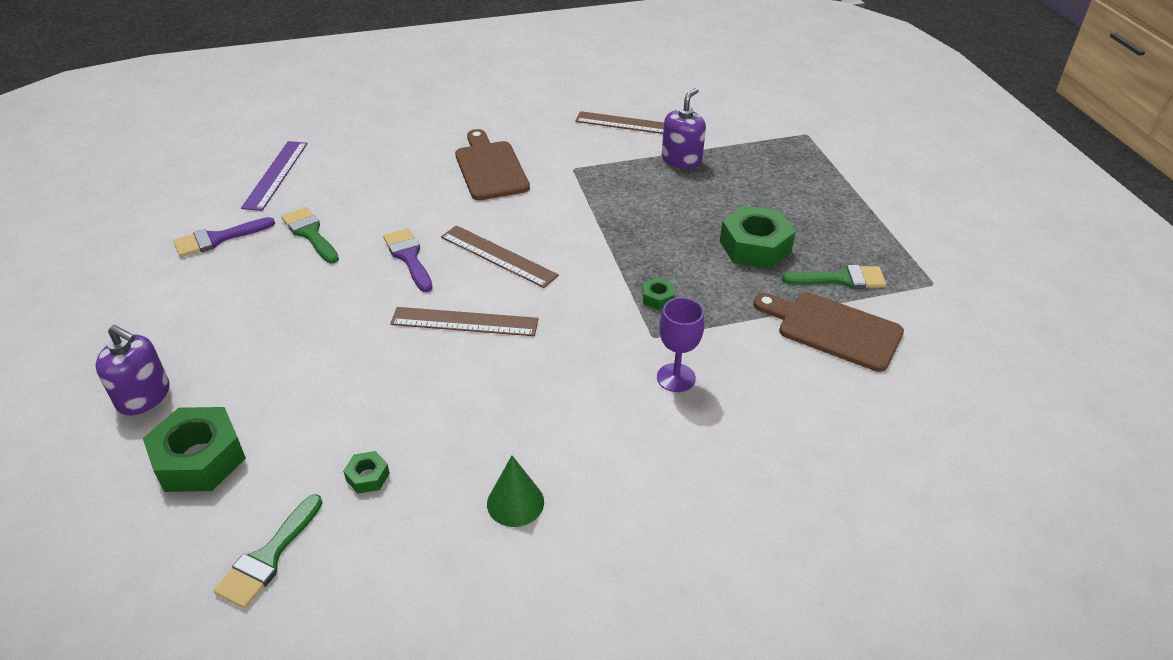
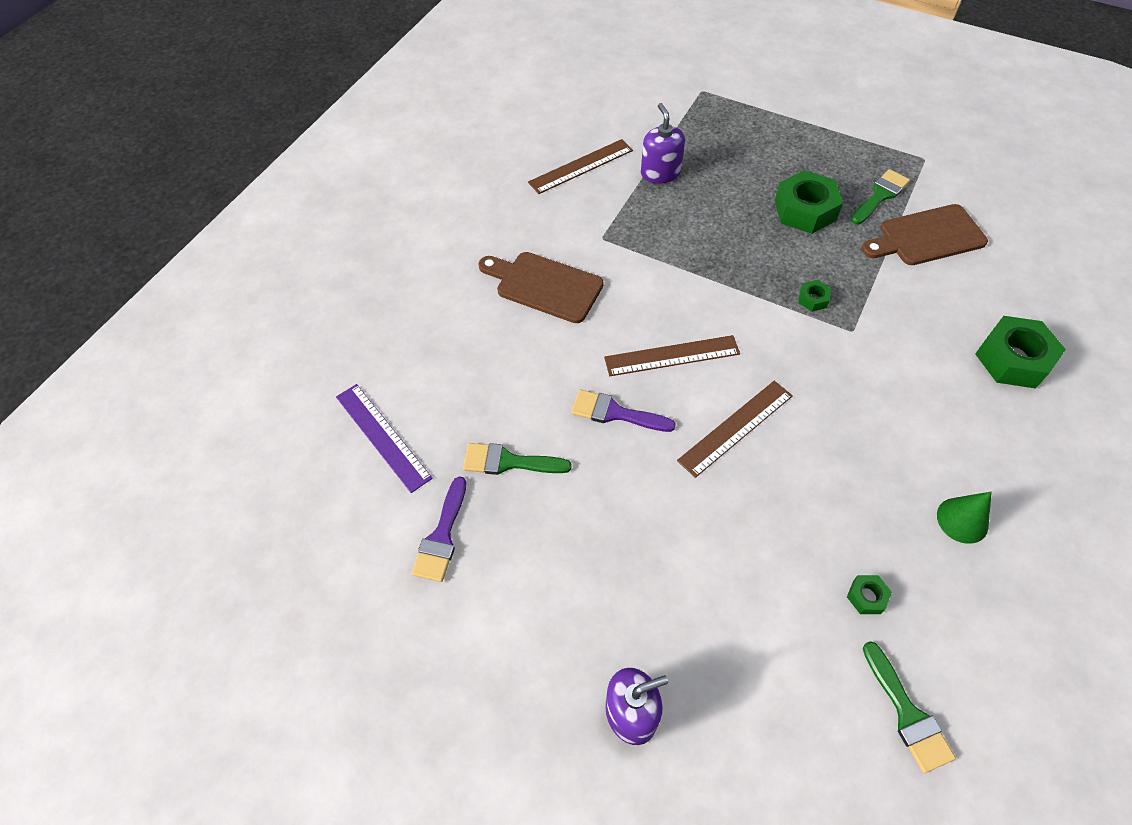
camera: 45 degrees left, 15 degrees up
green nut [143,407,246,492] -> green nut moved to [975,316,1066,389]
purple goblet [657,297,704,392] -> none

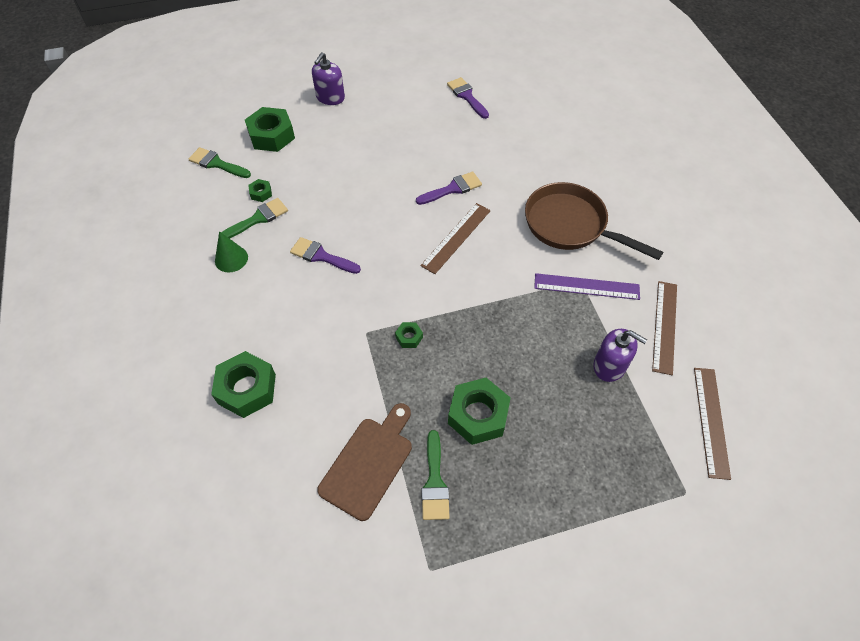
camera: 135 degrees right, 0 degrees up
purple ruler [336,384,433,493] -> purple ruler moved to [534,273,640,300]
green brush [463,443,572,475] -> green brush moved to [221,198,288,239]
brown cutting board [478,252,604,323] -> brown pan [525,182,663,260]
brown ruler [677,381,793,478] -> brown ruler moved to [694,368,731,480]
none -> green nut [245,107,295,152]
none -> purple brush [290,237,361,274]

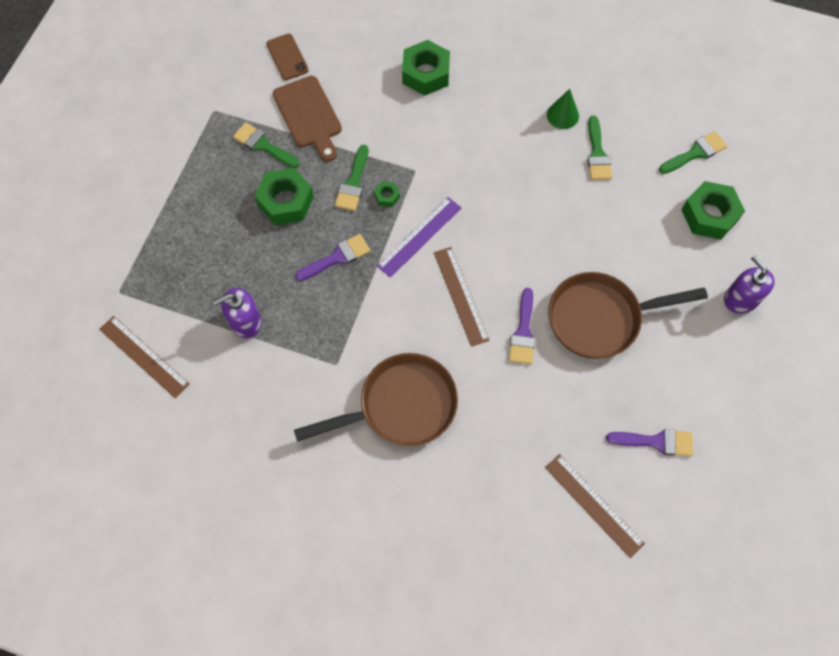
camera: 125 degrees right, 10 degrees up
green nut [248,179,272,202] -> none
purple brush [290,237,361,274] -> purple brush moved to [295,234,371,281]
purple ruler [534,273,640,300] -> purple ruler moved to [377,197,461,278]
brown ruler [652,281,677,375] -> brown ruler moved to [545,454,645,558]
none -> brown phone [266,34,309,80]
none -> green brush [335,145,368,211]
none -> brown pan [548,272,708,359]

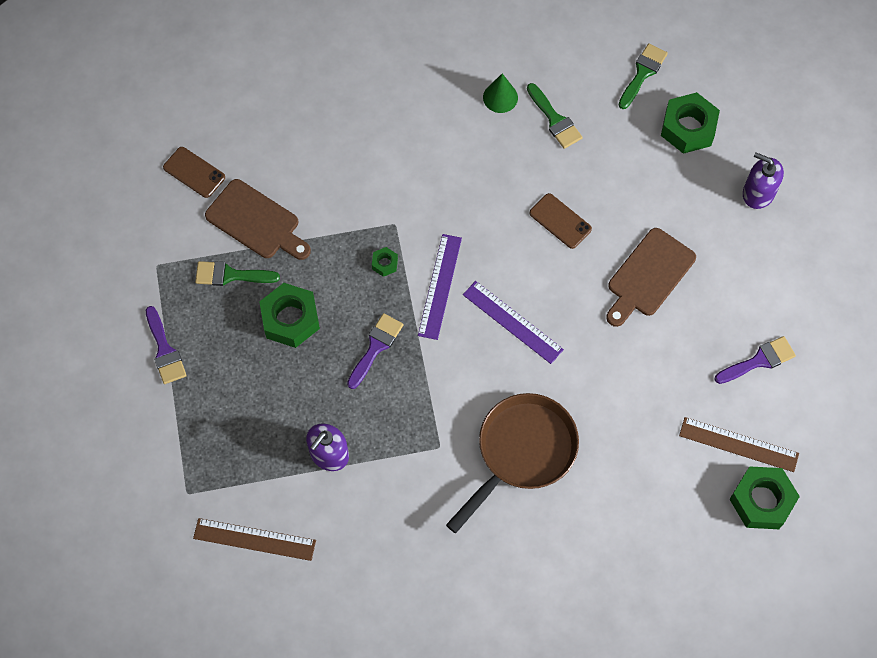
camera: 30 degrees left, 0 degrees up
green brush [335,145,368,211] -> none
green nut [402,40,450,96] -> green nut moved to [729,467,800,529]
brown ruler [434,247,490,347] -> purple ruler [463,281,564,364]
purple brush [509,288,535,364] -> purple brush moved to [146,306,187,384]
brown pan [548,272,708,359] -> brown cutting board [606,228,696,327]
none -> brown phone [529,193,592,249]

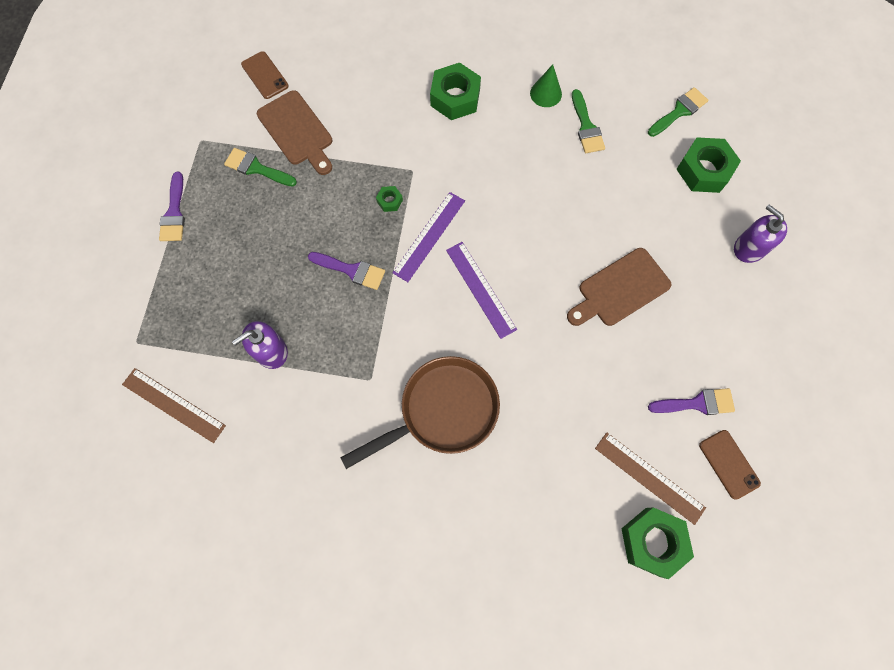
camera: 20 degrees right, 5 degrees up
green nut [259,283,320,348] -> green nut moved to [430,63,481,120]
purple brush [347,313,403,389] -> purple brush turned 60 degrees clockwise [308,252,385,290]
brown phone [529,193,592,249] -> brown phone moved to [699,430,761,500]

